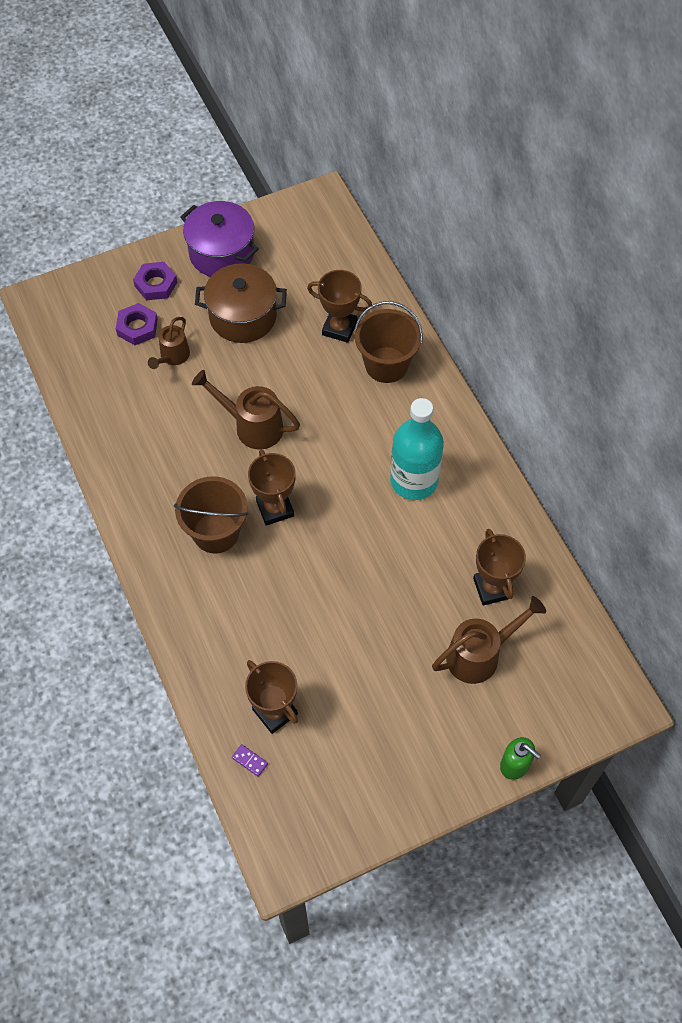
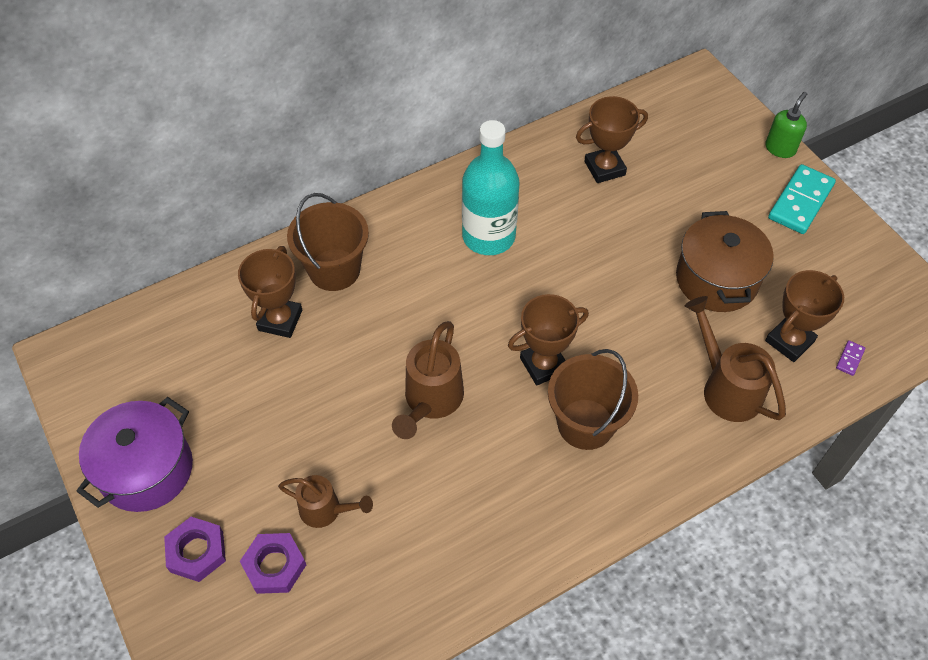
camera: 95 degrees left, 5 degrees down
brown pot [195,263,287,343] -> brown pot moved to [676,211,774,312]
brown watering can [432,596,546,684] -> brown watering can moved to [685,296,786,422]
none -> turquoise domino [768,164,836,234]

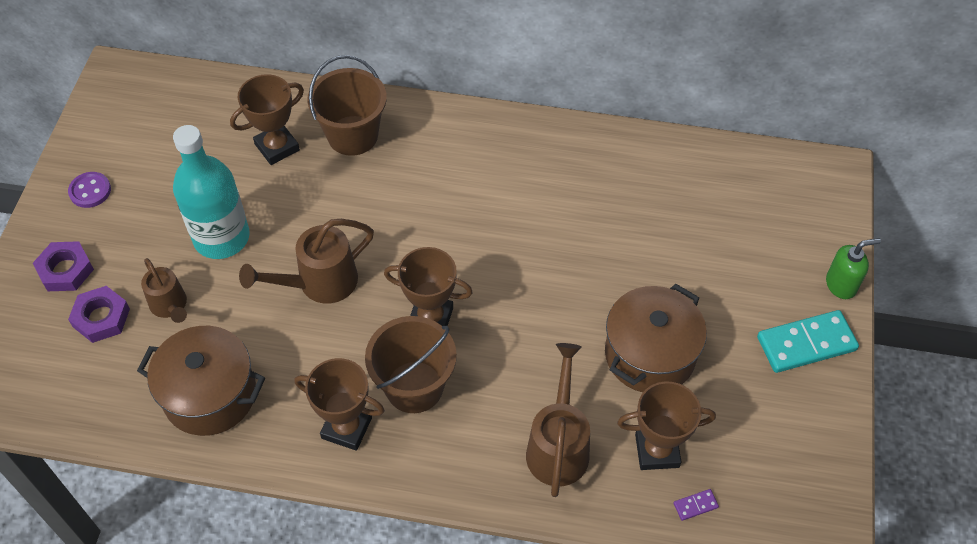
camera: 40 degrees right, 0 degrees up
purple pot [76,397,193,512] -> purple button [68,172,111,208]
turquoise bottle [462,120,519,255] -> turquoise bottle moved to [173,125,250,259]
brown trophy [576,96,648,183] -> brown trophy moved to [294,358,385,451]
none -> brown pot [137,326,265,436]

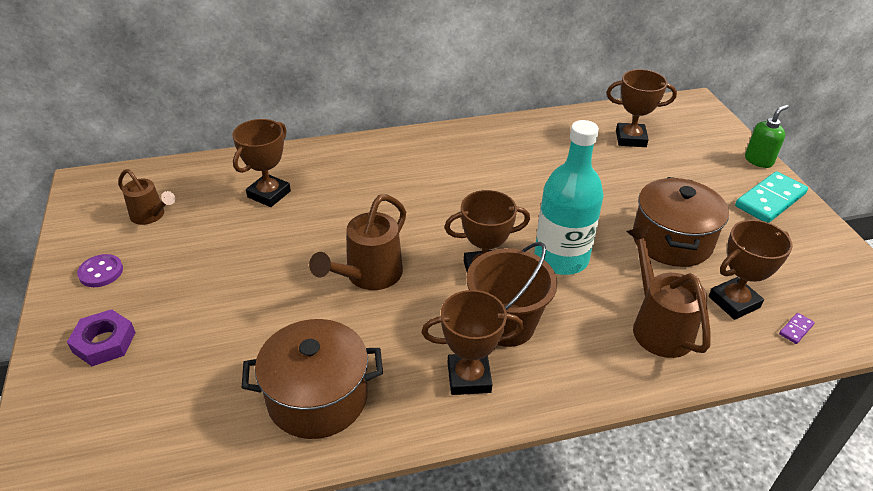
camera: 25 degrees left, 15 degrees down
purple nut [68,286,130,343] -> none
brown watering can [141,258,187,323] -> brown watering can moved to [118,169,175,225]
turquoise bottle [173,125,250,259] -> turquoise bottle moved to [534,120,604,275]
brown bucket [307,55,387,156] -> none
none -> brown trophy [606,69,677,147]

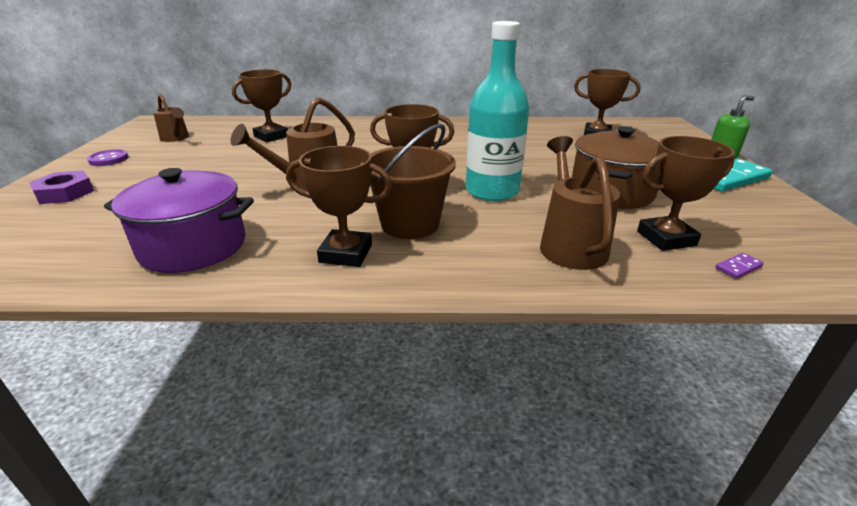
camera: 15 degrees right, 10 degrees down
brown pot [242,319,383,439] -> purple pot [104,168,254,273]

